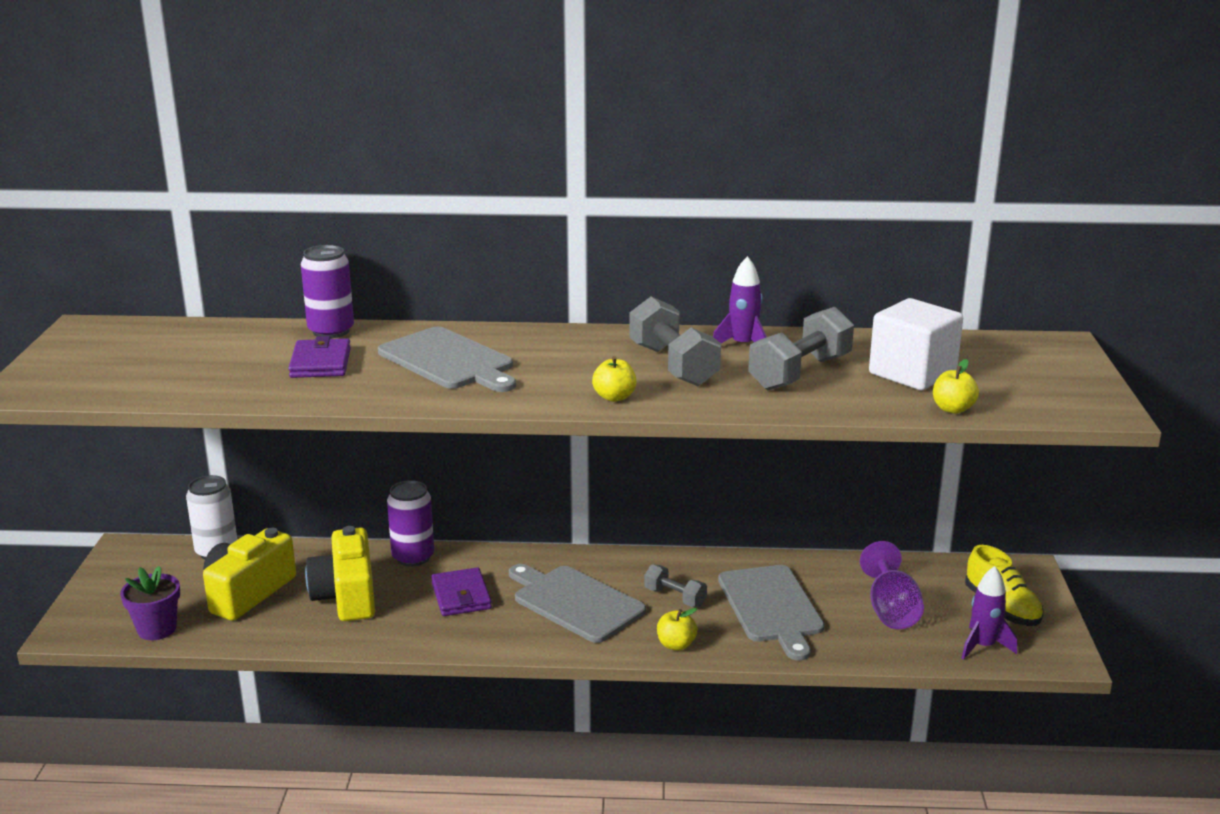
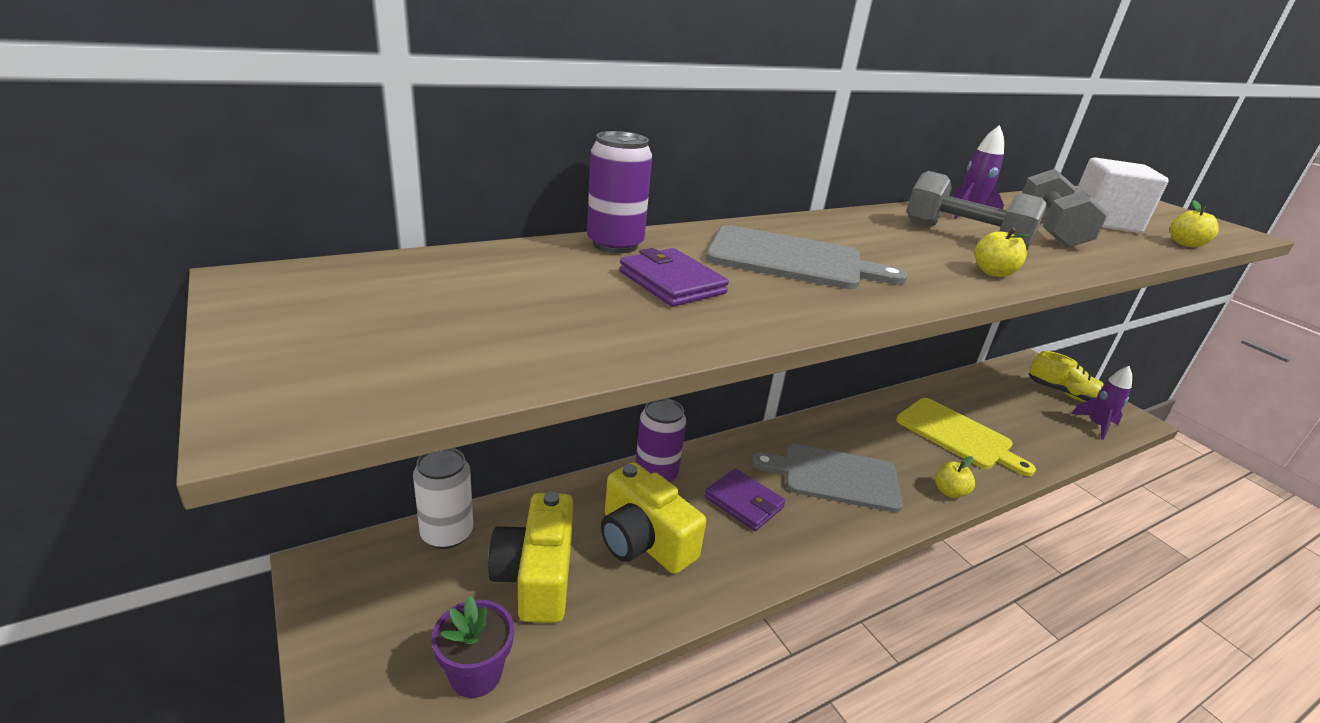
camera: 35 degrees left, 5 degrees up
grey dumbbell [644,564,707,607] -> none
grey cutting board [718,565,825,660] -> yellow cutting board [896,398,1036,476]
purple goblet [860,541,924,629] -> none

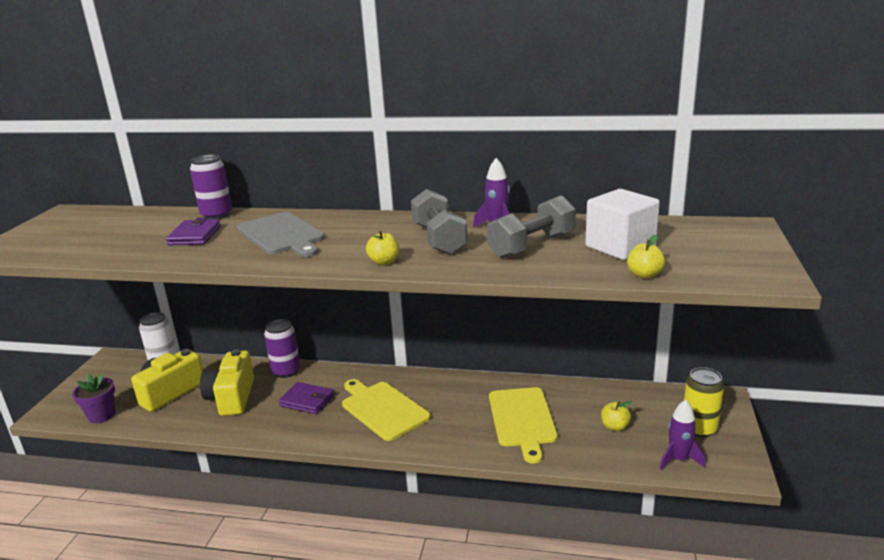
camera: 45 degrees right, 5 degrees down
purple wallet [705,468,786,531] -> purple wallet turned 60 degrees counterclockwise [278,382,334,414]
grey cutting board [752,444,903,512] -> yellow cutting board [342,379,431,441]
yellow apple [935,456,975,498] -> yellow apple moved to [601,401,632,431]
yellow shoe [1029,351,1104,402] -> yellow can [684,367,724,437]

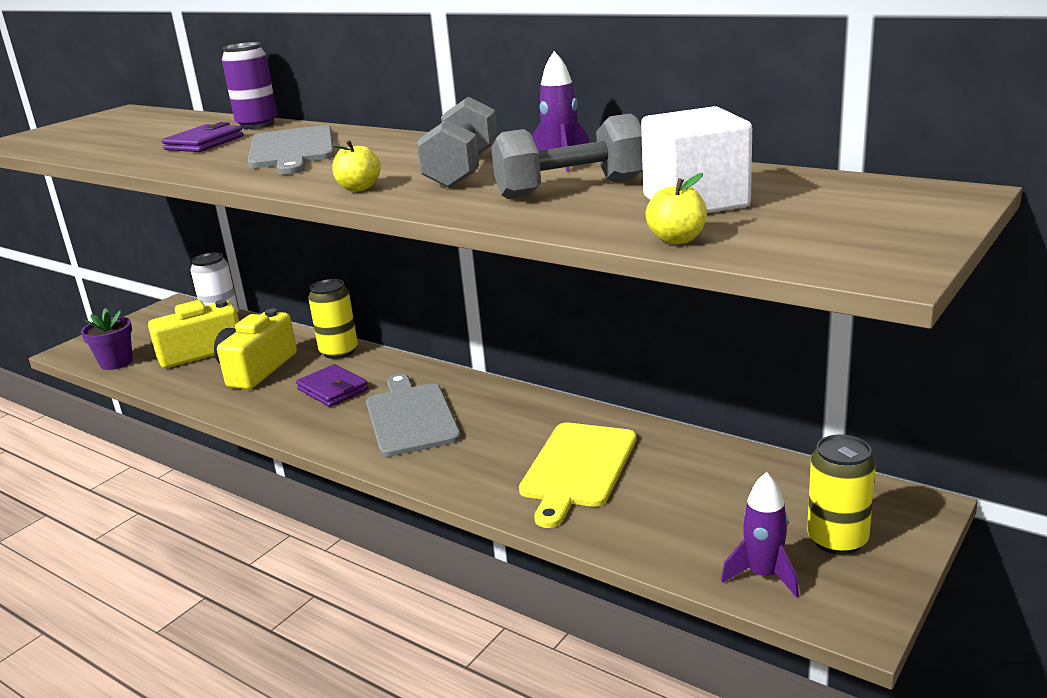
camera: 25 degrees right, 0 degrees up
purple can [264,319,300,378] -> yellow can [308,279,358,359]
yellow cutting board [342,379,431,441] -> grey cutting board [366,374,461,457]
yellow apple [601,401,632,431] -> none

